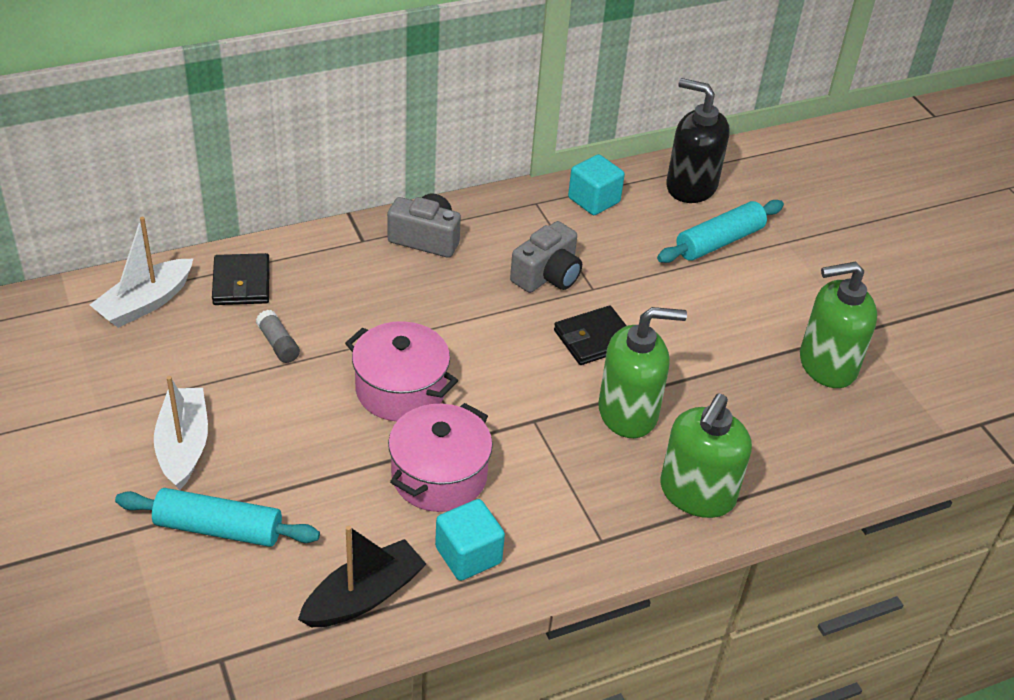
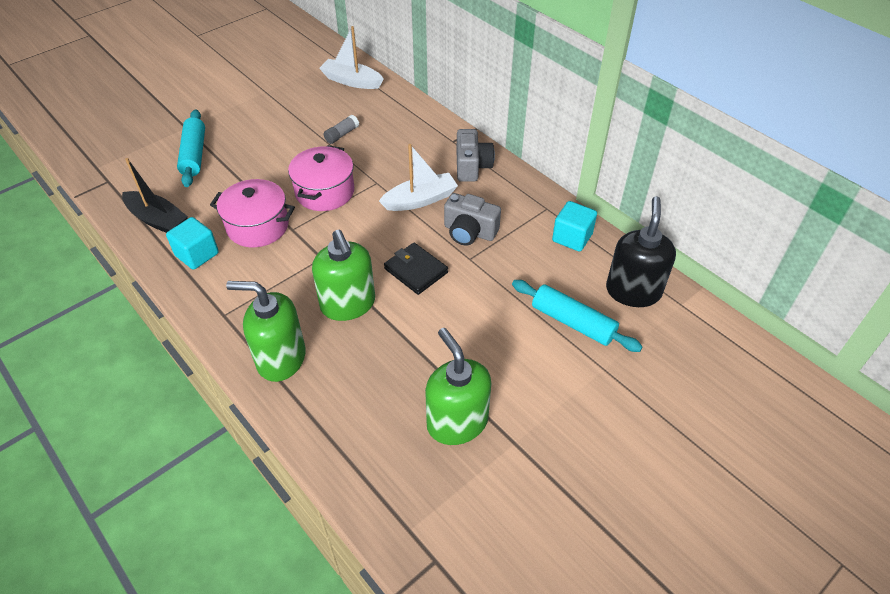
camera: 75 degrees right, 5 degrees up
white boat [154,376,208,490] -> white boat moved to [379,144,458,211]
black wallet [212,253,270,305] -> none

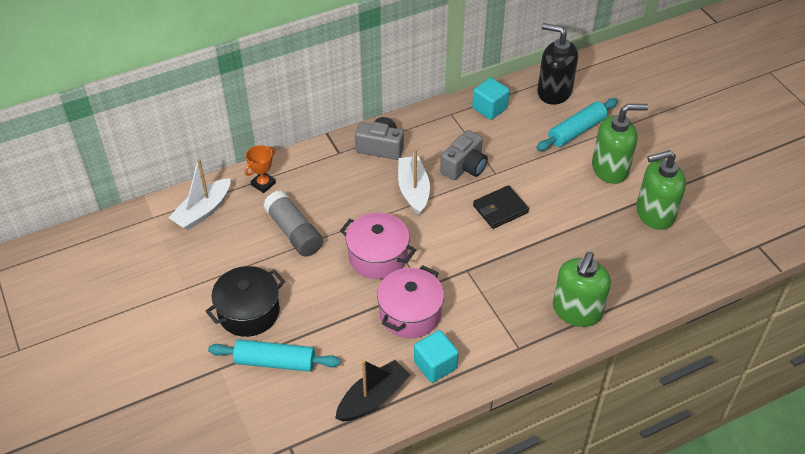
camera: 75 degrees left, 0 degrees up
green soap dispenser [312,230,375,321] -> green soap dispenser moved to [592,104,648,184]
grey glue stick [324,115,359,144] -> grey glue stick [263,190,323,257], size x1.87
none -> black pot [206,266,285,337]
none -> orange trophy [245,145,276,193]

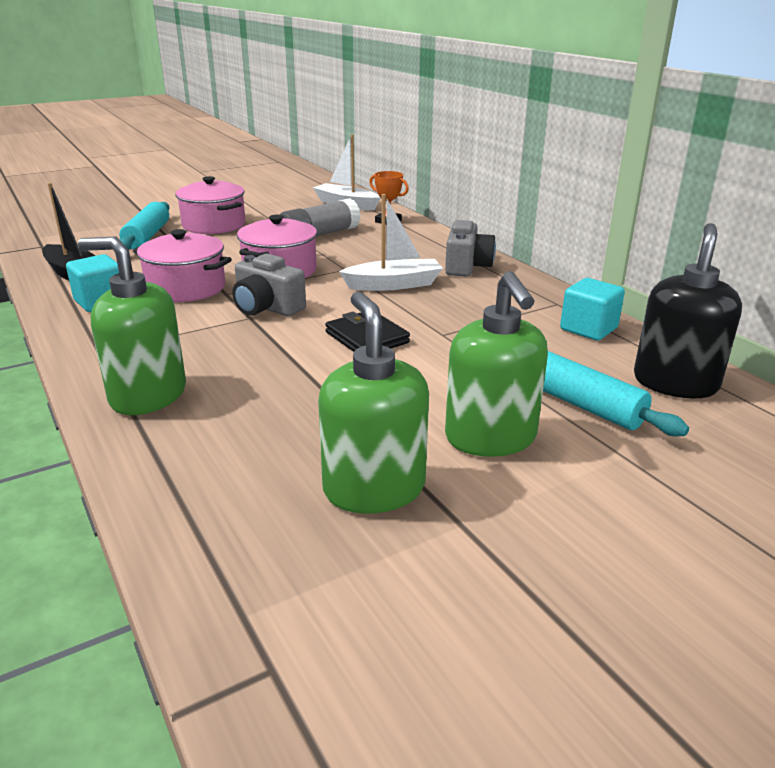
camera: 85 degrees right, 20 degrees down
black pot [206,266,285,337] -> pink pot [176,176,245,234]
grey camera [440,130,488,180] -> grey camera moved to [232,254,306,316]

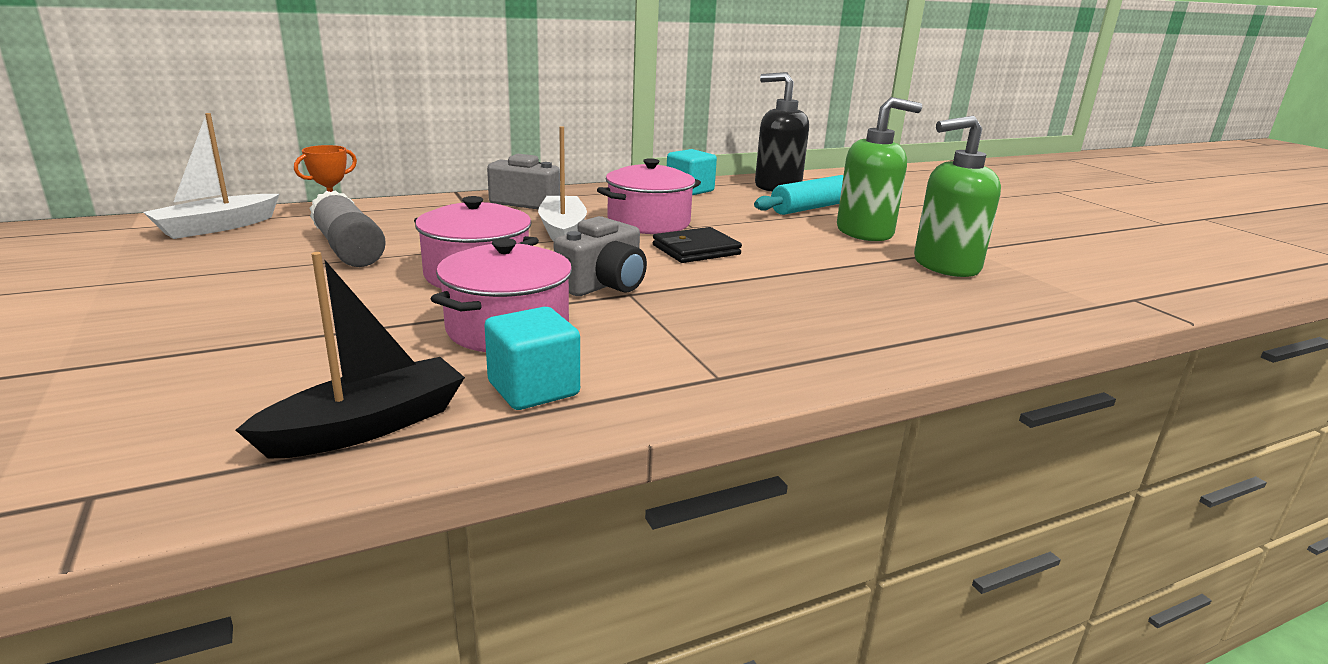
camera: 85 degrees left, 5 degrees down
green soap dispenser [78,237,186,415] -> none
turquoise rolling pin [119,202,170,250] -> none
pink pot [176,176,245,234] -> pink pot moved to [597,158,701,234]

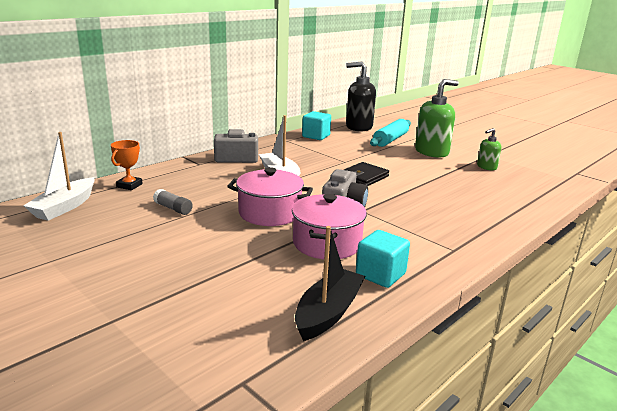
camera: 20 degrees left, 0 degrees up
grey glue stick [309,190,386,267] -> grey glue stick [153,189,193,215], size x0.53
pink pot [597,158,701,234] -> none
green soap dispenser [914,115,1001,277] -> green soap dispenser [477,128,501,170], size x0.53

